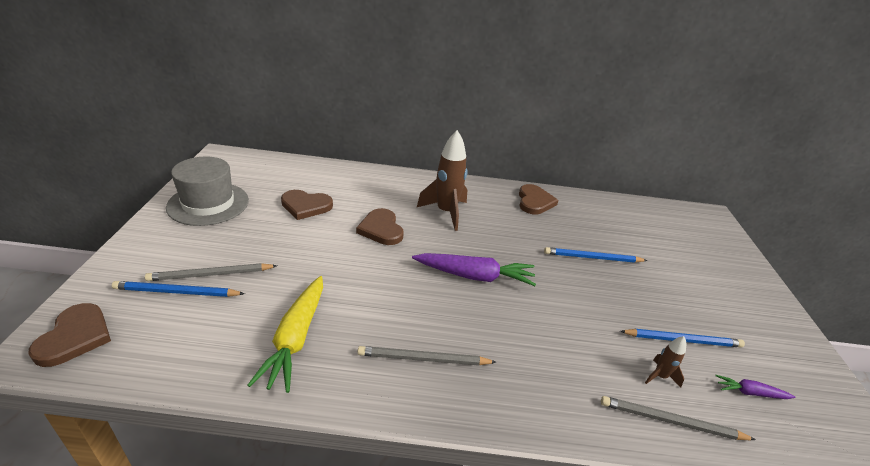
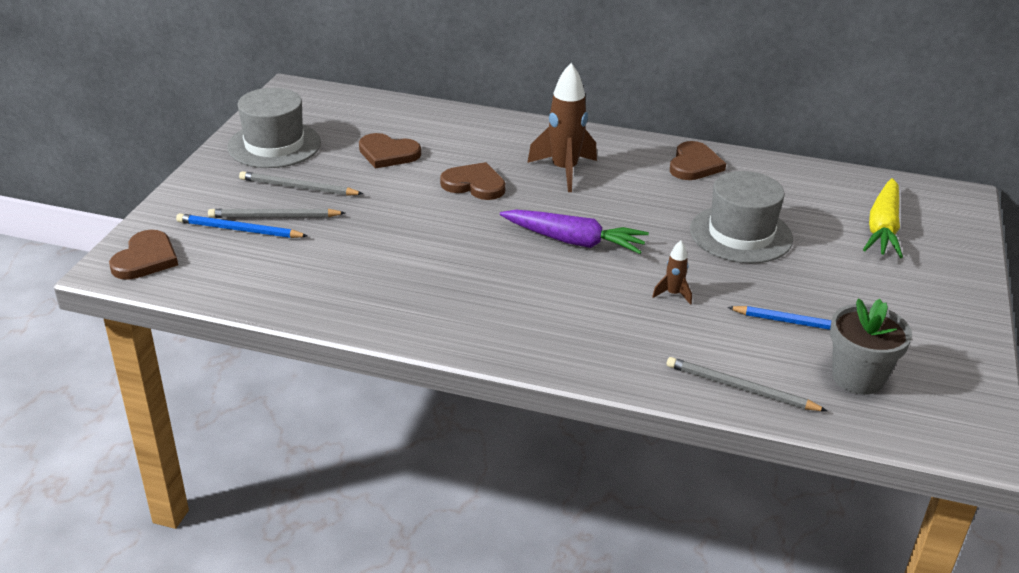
camera: 15 degrees right, 0 degrees up
yellow carrot [247,276,323,393] -> yellow carrot moved to [863,178,903,258]
brown heart [356,208,404,245] -> brown heart turned 120 degrees clockwise [440,162,506,200]
grey pencil [357,346,497,366] -> grey pencil moved to [239,171,363,196]
blue pencil [544,247,648,263] -> grey hat [690,171,793,263]
brown rocket [645,336,686,387] -> brown rocket moved to [652,241,692,305]
purple carrot [715,375,796,399] -> grey flower pot [830,298,912,395]

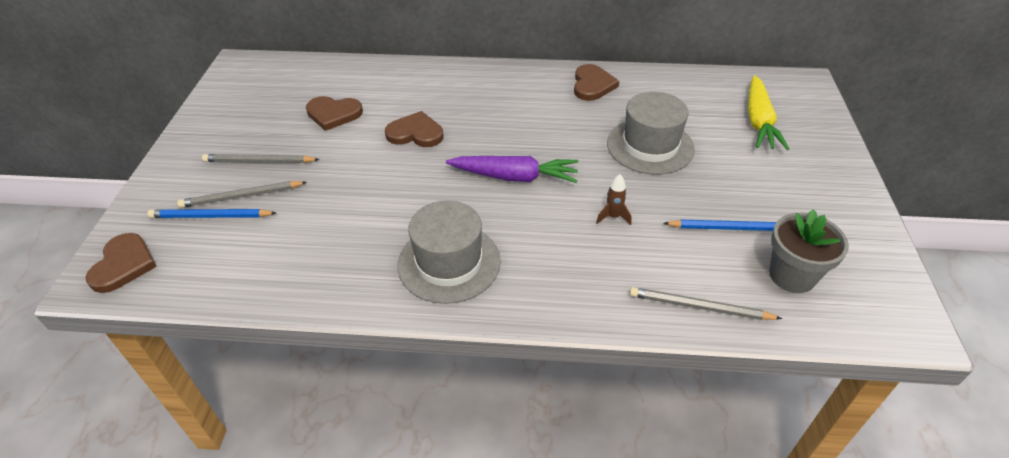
camera: 10 degrees left, 10 degrees up
grey hat [227,88,321,168] -> grey hat moved to [397,200,501,304]
brown rocket [527,63,597,192] -> none

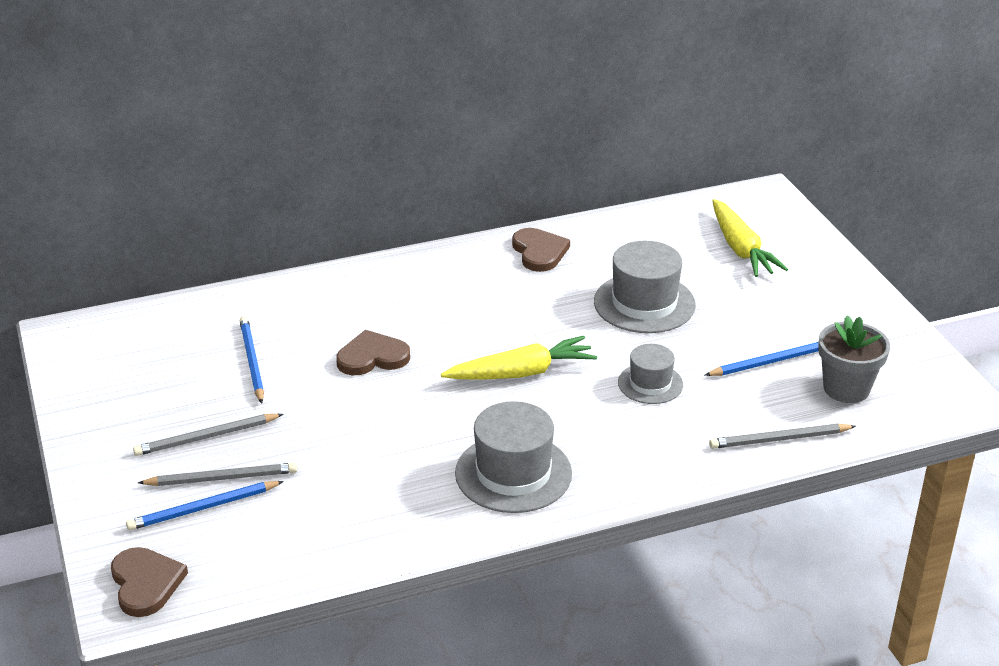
camera: 25 degrees left, 10 degrees down
grey pencil [177,181,307,208] -> grey pencil turned 150 degrees counterclockwise [138,463,297,486]
brown heart [306,96,363,131] -> blue pencil [240,316,264,404]
purple carrot [446,156,578,183] -> yellow carrot [441,336,597,379]
brown rocket [596,174,631,225] -> grey hat [618,344,683,404]

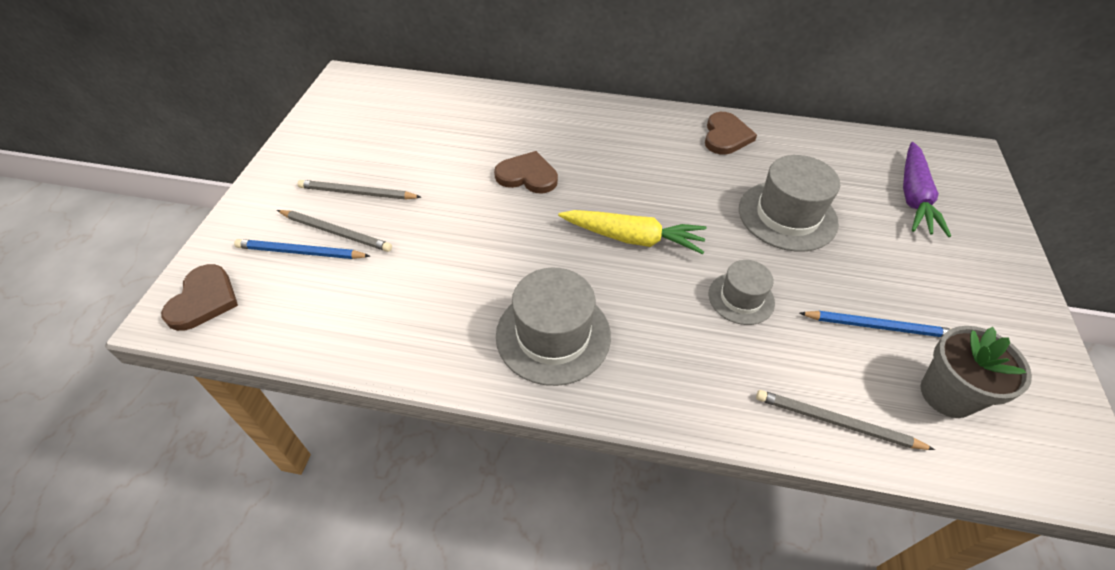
camera: 30 degrees right, 15 degrees up
blue pencil [240,316,264,404] -> none
yellow carrot [712,199,788,277] -> purple carrot [903,142,951,237]

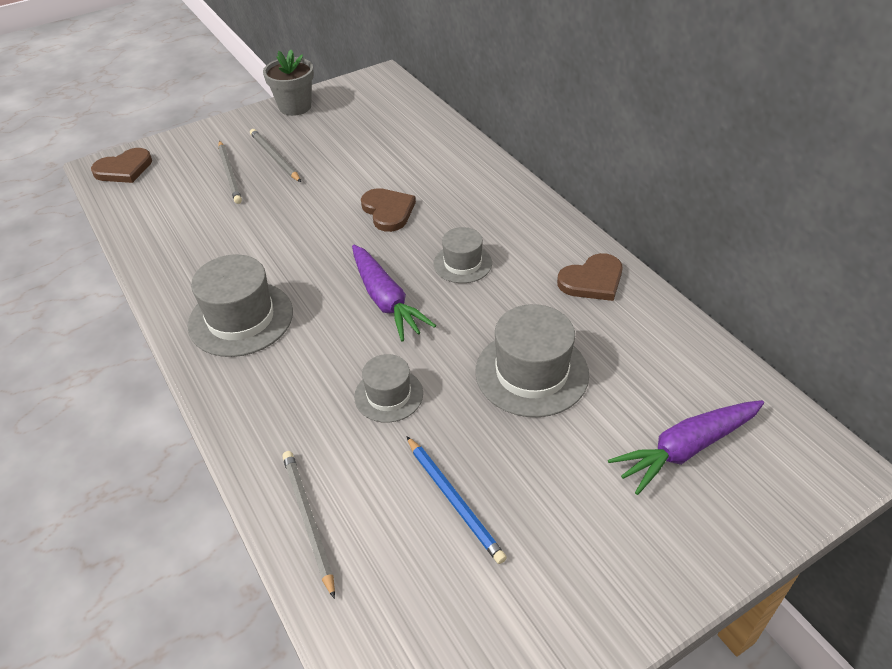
camera: 50 degrees right, 5 degrees down
blue pencil [234,239,370,259] -> none
yellow carrot [558,210,707,254] -> purple carrot [352,245,436,341]
grey flower pot [921,326,1032,418] -> grey flower pot moved to [263,50,314,116]
none -> grey hat [433,227,492,283]

